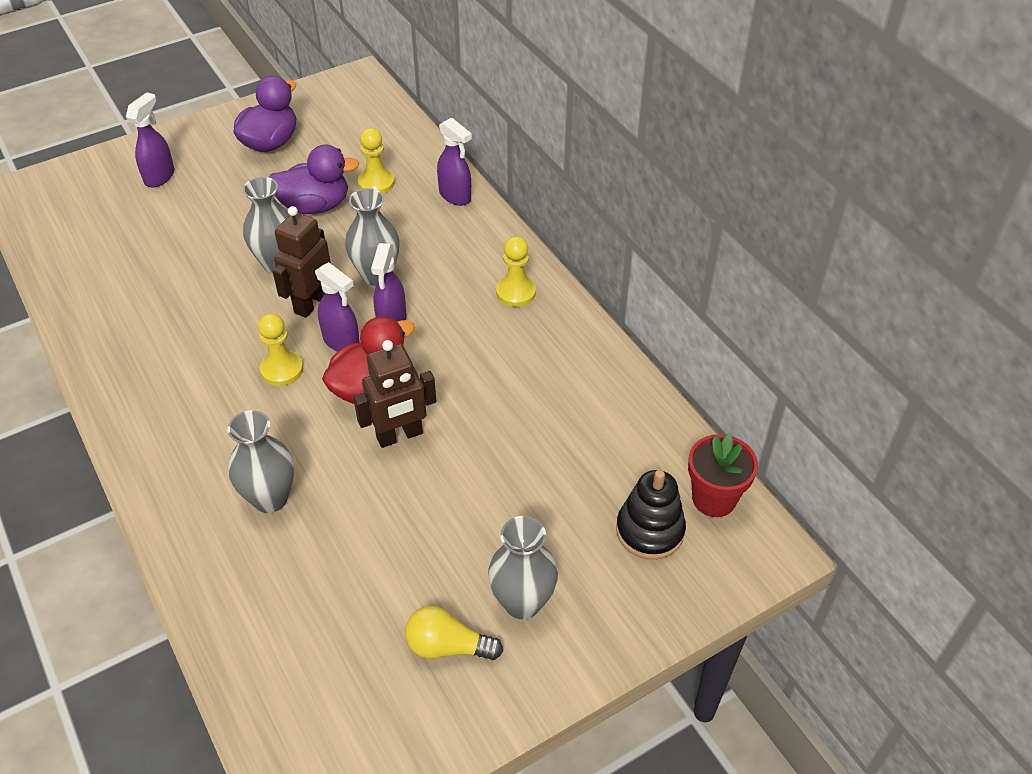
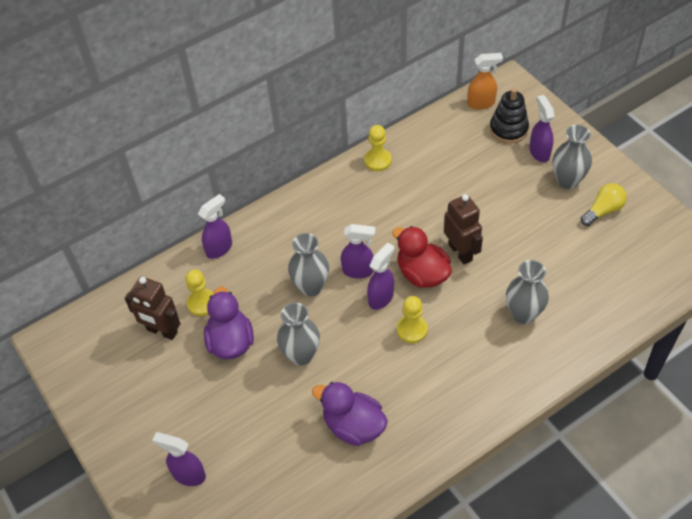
camera: 90 degrees left, 5 degrees up
purple duck [233,76,296,152] -> purple duck moved to [312,382,388,446]
brown robot [273,206,331,318] -> brown robot moved to [125,276,181,340]
yellow light bulb [405,606,503,660] -> yellow light bulb turned 135 degrees counterclockwise [581,183,627,226]
yellow pawn [496,236,536,307] -> yellow pawn moved to [364,125,392,171]
red flower pot [688,433,758,517] -> orange spray bottle [467,53,503,110]
none -> purple spray bottle [529,95,555,162]

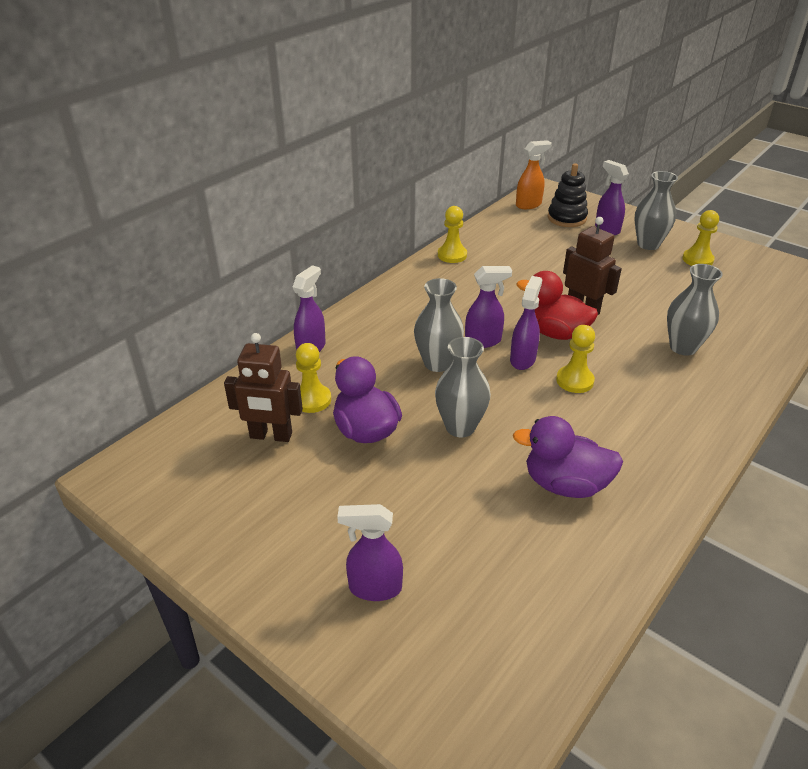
camera: 20 degrees left, 15 degrees down
yellow light bulb [581,183,627,226] -> yellow pawn [682,210,719,266]

